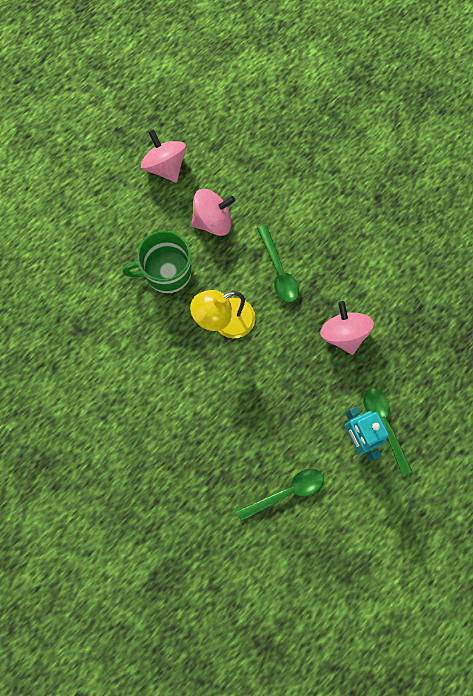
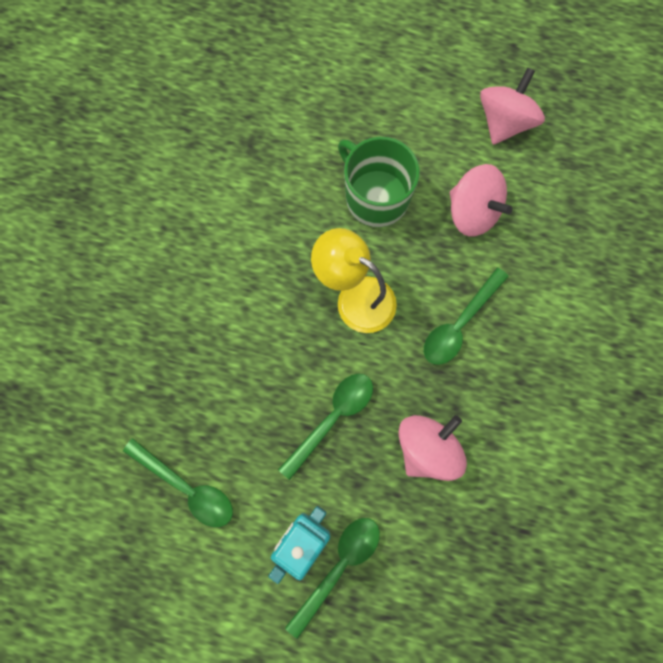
camera: 60 degrees right, 0 degrees up
none -> green spoon [278,374,373,480]

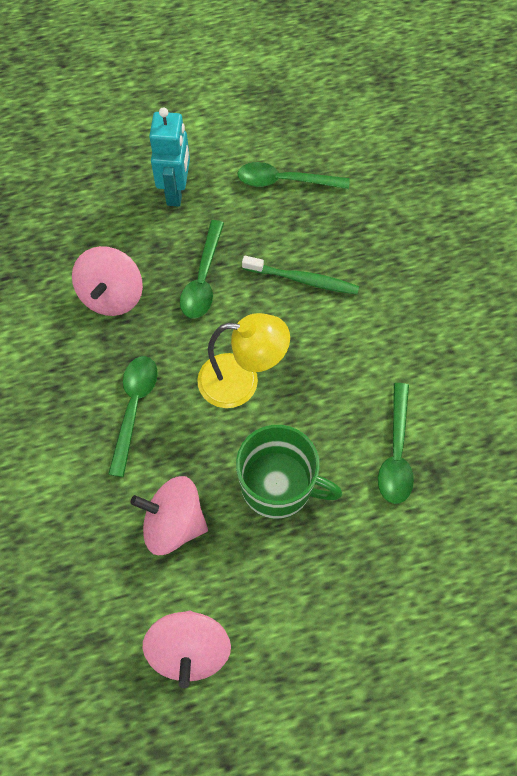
camera: 150 degrees right, 10 degrees down
green spoon [285,518,380,639] -> green spoon moved to [378,383,414,504]
none -> green toothbrush [242,256,359,295]

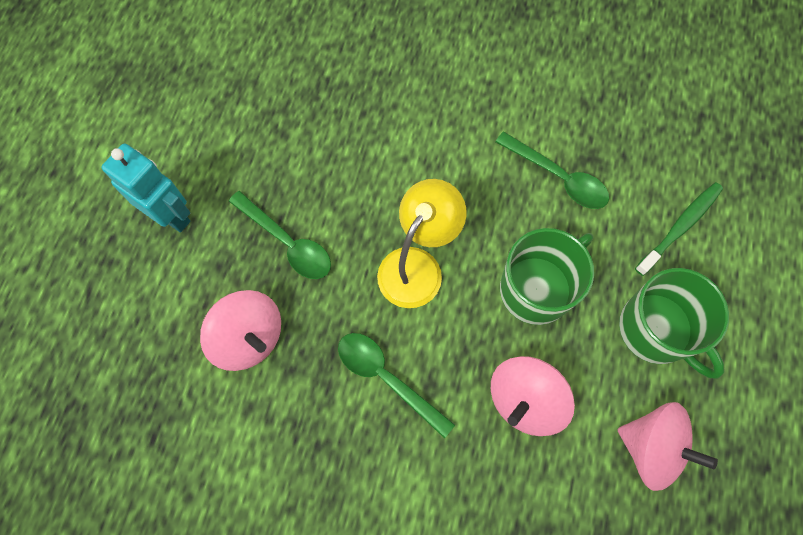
camera: 60 degrees left, 5 degrees up
green spoon [237,162,350,189] -> none
green toothbrush [242,256,359,295] -> green toothbrush moved to [635,182,723,276]
none -> green mug [619,268,729,379]

